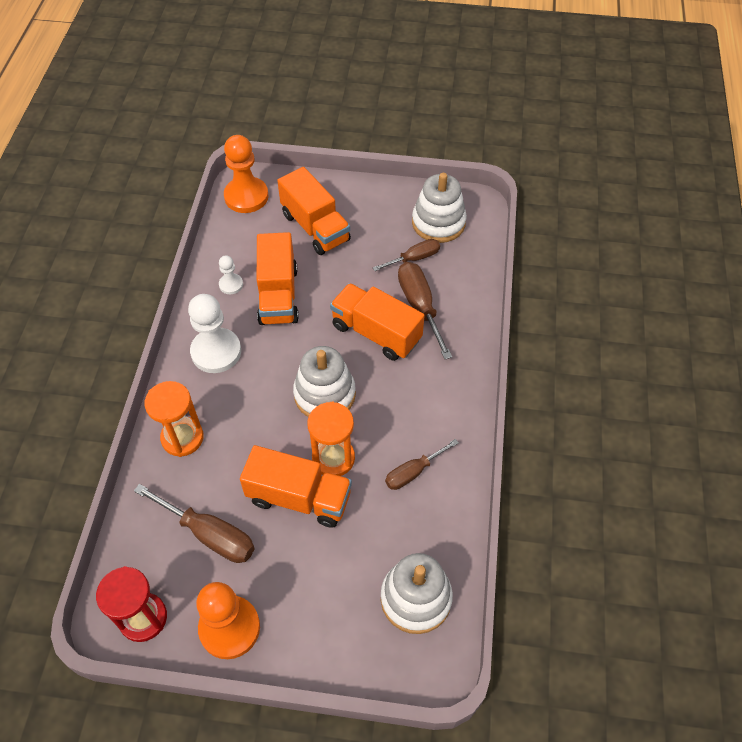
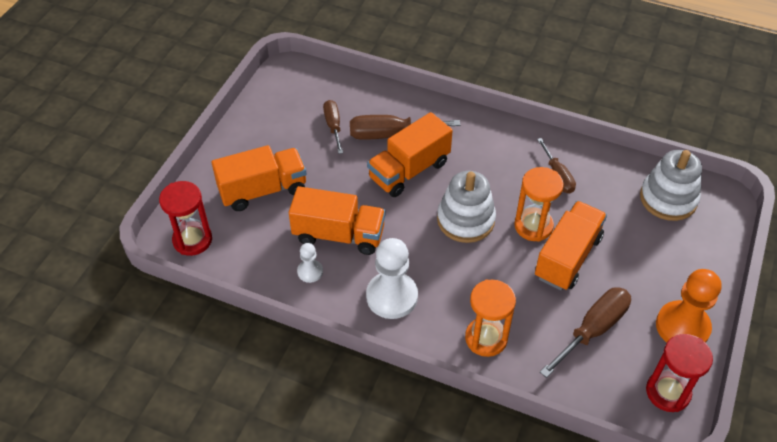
camera: 75 degrees left, 5 degrees down
orange pawn [224,135,269,213] -> red hourglass [159,181,212,256]
white stacking toy [412,173,467,243] -> none

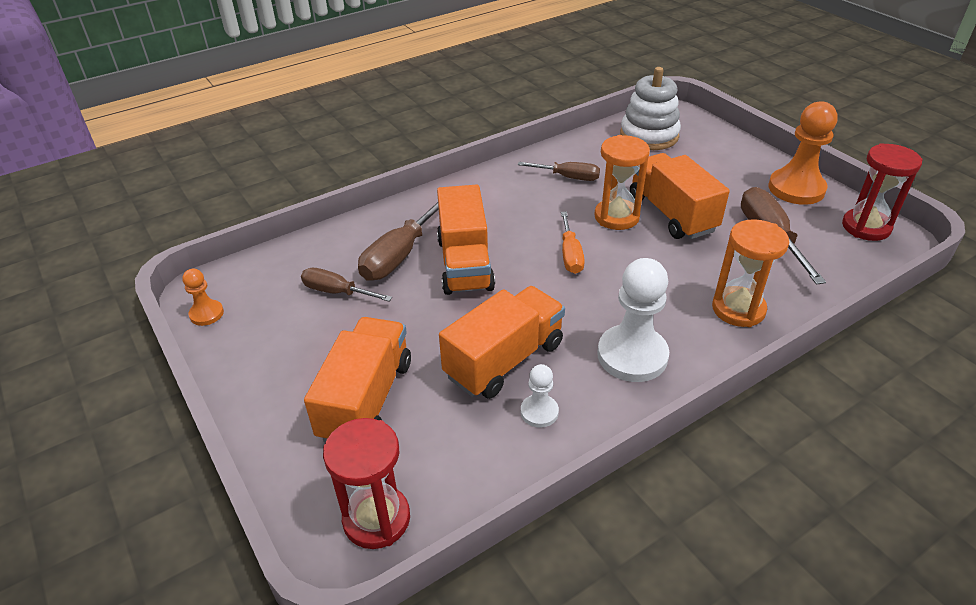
camera: 55 degrees left, 10 degrees down
white stacking toy [437,171,496,243] -> orange screwdriver [561,212,585,274]
none -> orange pawn [182,269,224,326]

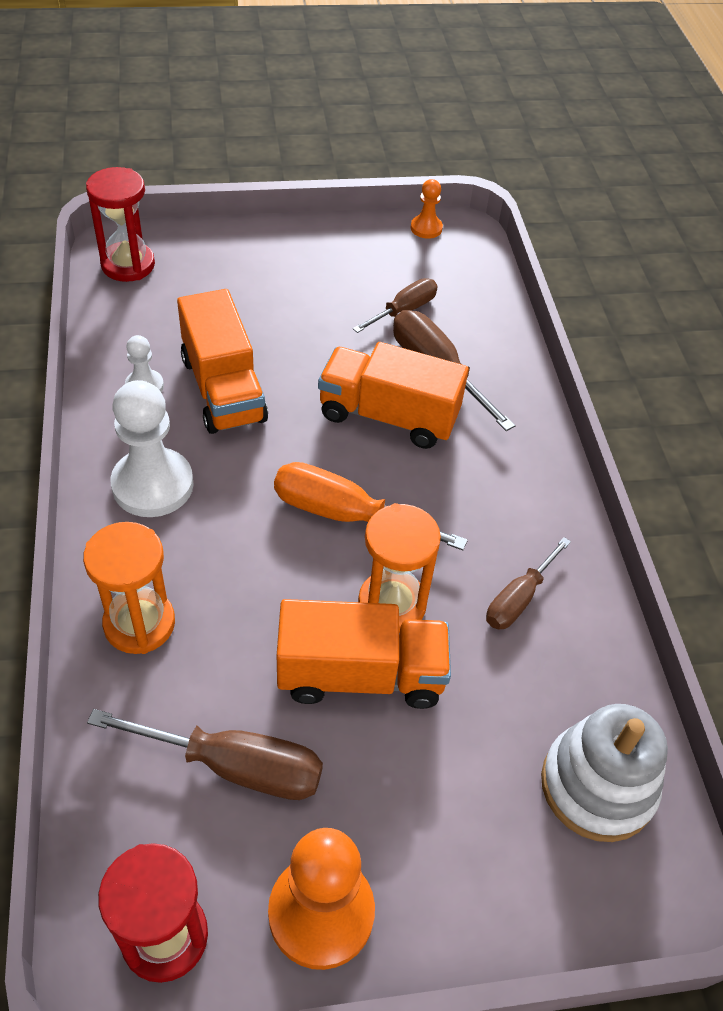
camera: 110 degrees right, 10 degrees up
orange truck [304,317,411,442] -> none
orange screwdriver [561,212,585,274] -> orange screwdriver [274,462,468,550], size x1.56

